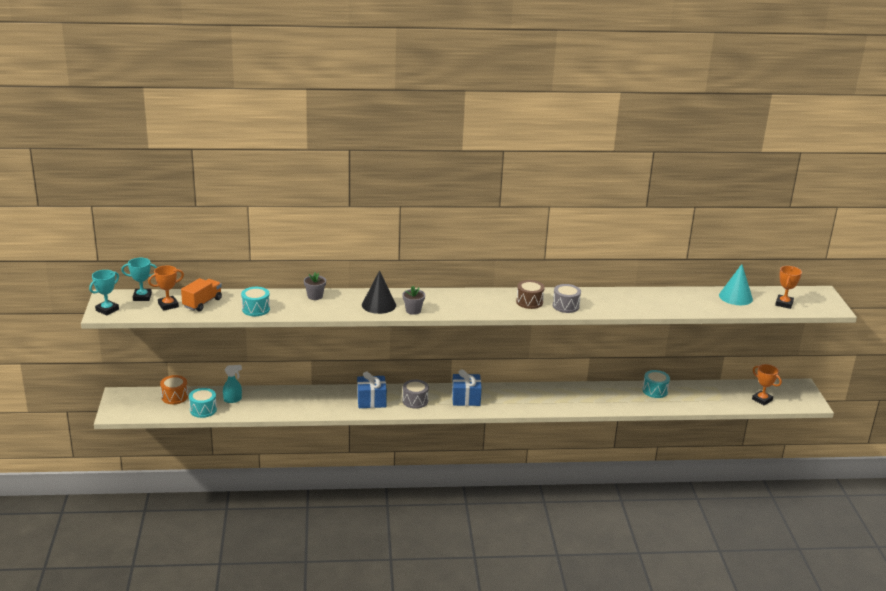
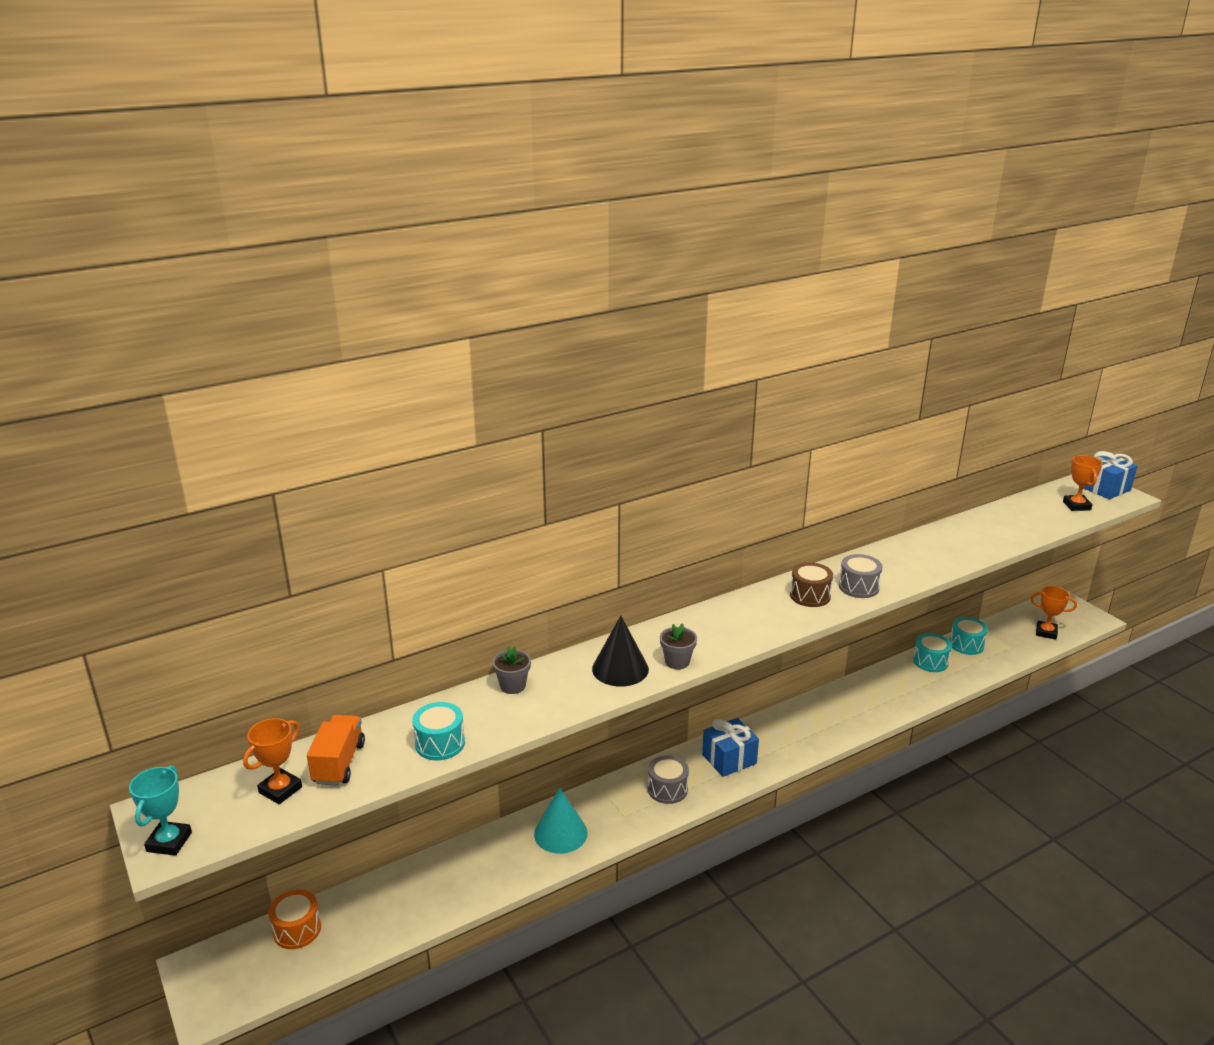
camera: 25 degrees left, 0 degrees up
turquoise trophy [121,258,157,301] -> none
turquoise drum [189,388,217,418] -> turquoise drum moved to [950,617,988,655]
turquoise spray bottle [223,365,242,403] -> none
blue gift [357,371,387,408] -> blue gift moved to [1084,451,1138,499]
turquoise cone [719,264,753,305] -> turquoise cone moved to [534,788,588,854]

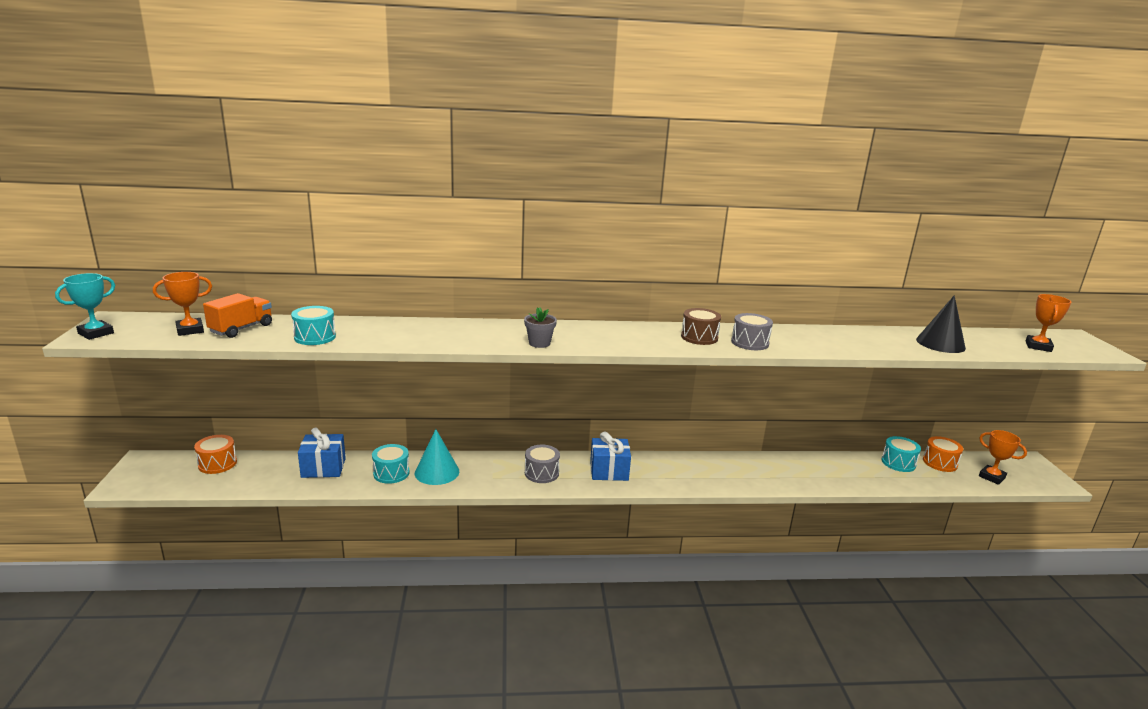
camera: 25 degrees right, 5 degrees down
grey flower pot [492,647,531,694] -> none
black cone [592,616,649,687] -> black cone moved to [916,295,966,353]
turquoise drum [913,633,952,672] -> turquoise drum moved to [372,444,409,484]
blue gift [1084,451,1138,499] -> blue gift moved to [298,427,346,478]
none -> orange drum [923,436,963,472]

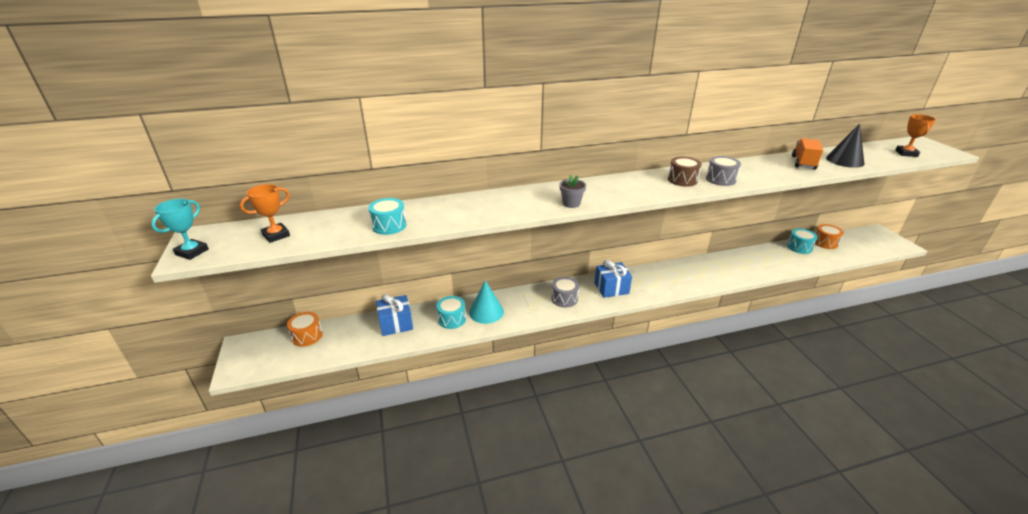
camera: 10 degrees left, 10 degrees up
orange truck [203,293,272,338] -> orange truck moved to [792,138,823,170]
orange trophy [979,430,1027,485] -> none

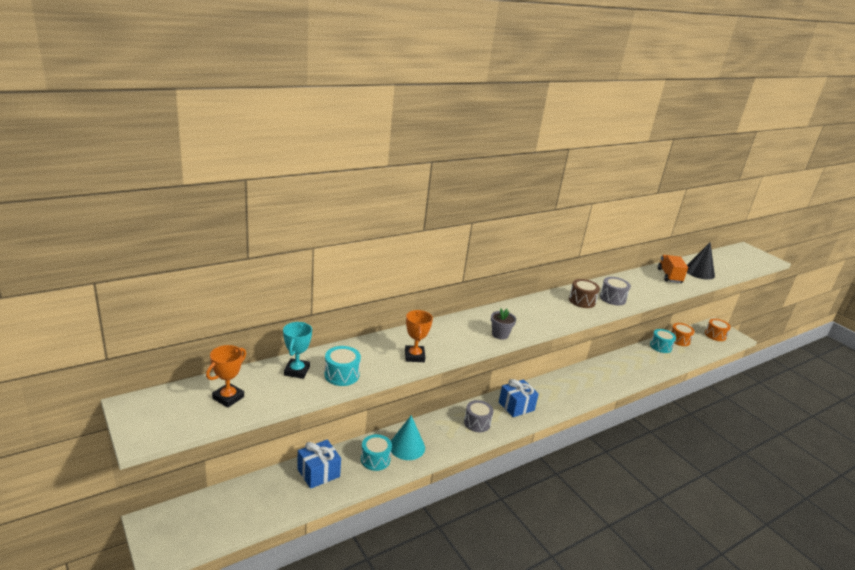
camera: 20 degrees left, 5 degrees down
turquoise trophy [151,199,209,260] -> turquoise trophy moved to [283,322,312,379]
orange drum [287,312,323,347] -> orange drum moved to [705,318,731,341]
orange trophy [895,114,936,157] -> orange trophy moved to [405,310,433,362]

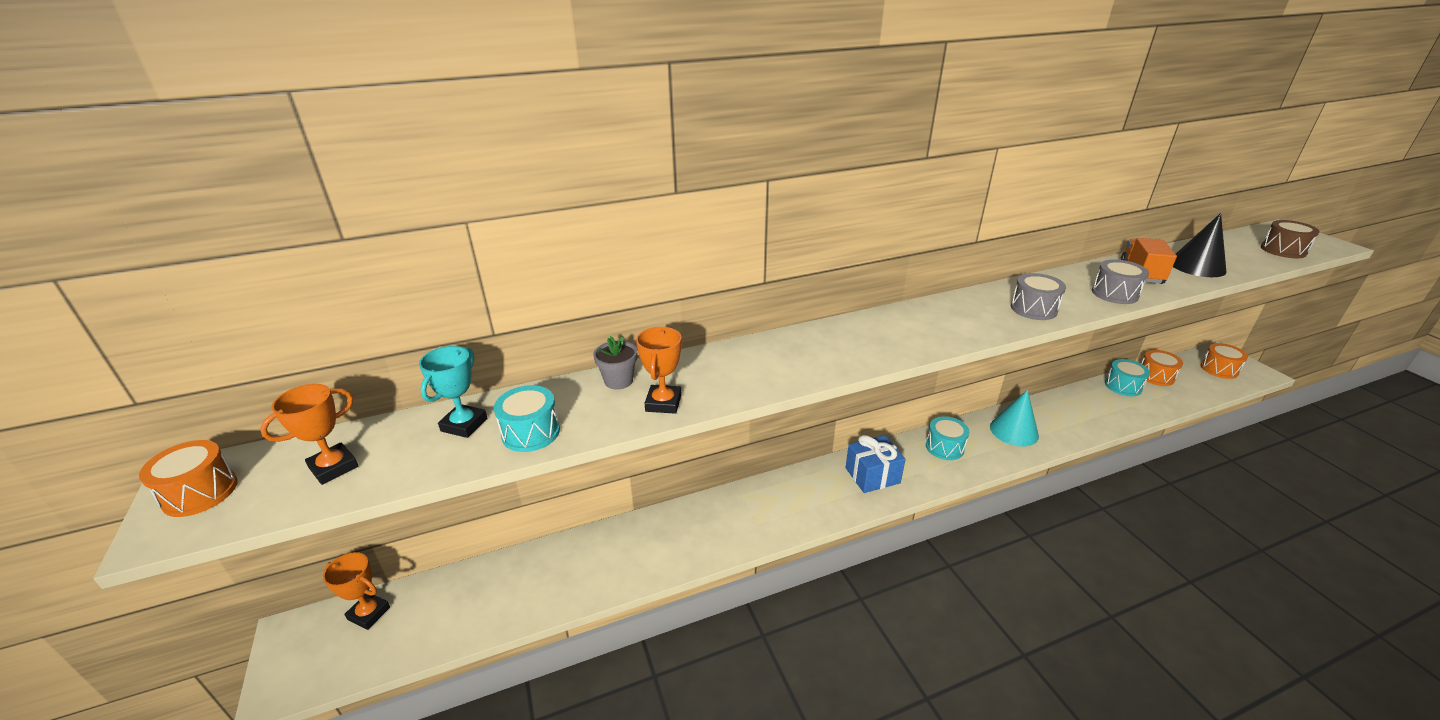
camera: 15 degrees right, 5 degrees up
blue gift [297,440,341,489] -> none
turquoise drum [361,434,392,471] -> turquoise drum moved to [926,416,969,460]
turquoise cone [391,415,425,460] -> turquoise cone moved to [990,390,1039,446]
grey drum [464,400,493,432] -> grey drum moved to [1092,259,1149,304]
grey flower pot [491,308,516,340] -> grey flower pot moved to [593,336,637,390]
brown drum [569,279,600,308] -> brown drum moved to [1261,220,1320,258]
none -> orange drum [139,440,238,517]
none -> orange trophy [323,552,390,630]

